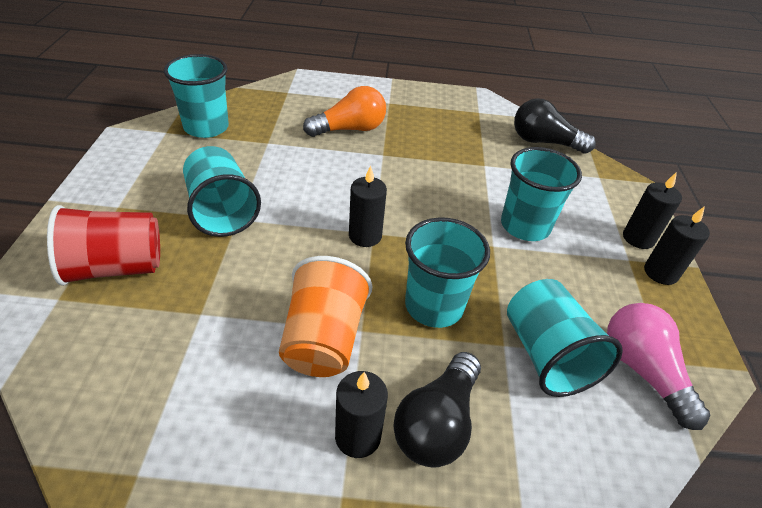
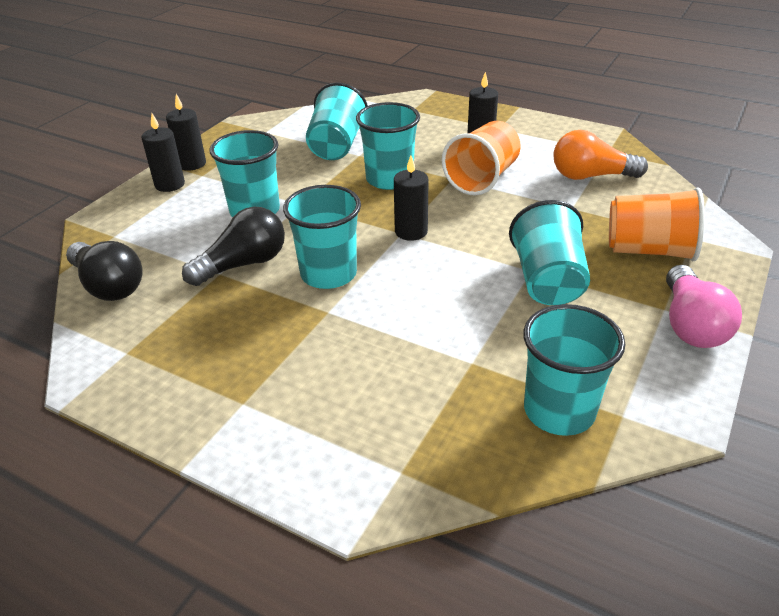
camera: 150 degrees left, 5 degrees down
red cup [47,205,160,286] -> orange cup [609,187,705,261]
orange light bulb [303,86,386,137] -> orange light bulb moved to [553,130,648,180]
black light bulb [393,352,481,468] -> black light bulb moved to [182,207,285,286]
pink light bulb [607,303,710,430] -> pink light bulb moved to [666,265,742,348]
none -> turquoise cup [283,185,361,289]

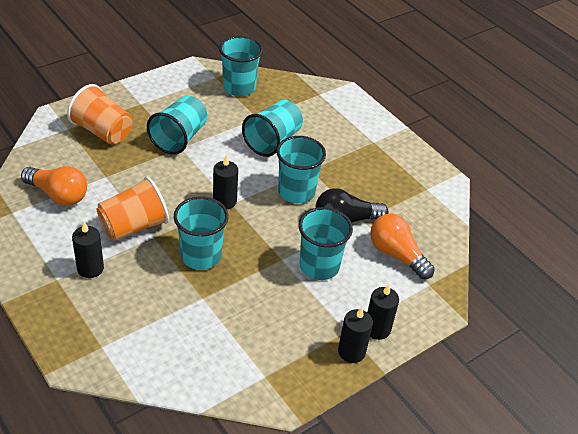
camera: 160 degrees left, 5 degrees up
black light bulb [66,241,143,301] -> none
turquoise cup [306,82,368,160] -> turquoise cup moved to [242,100,303,157]
pink light bulb [666,265,742,348] -> none
none -> orange light bulb [370,213,435,279]

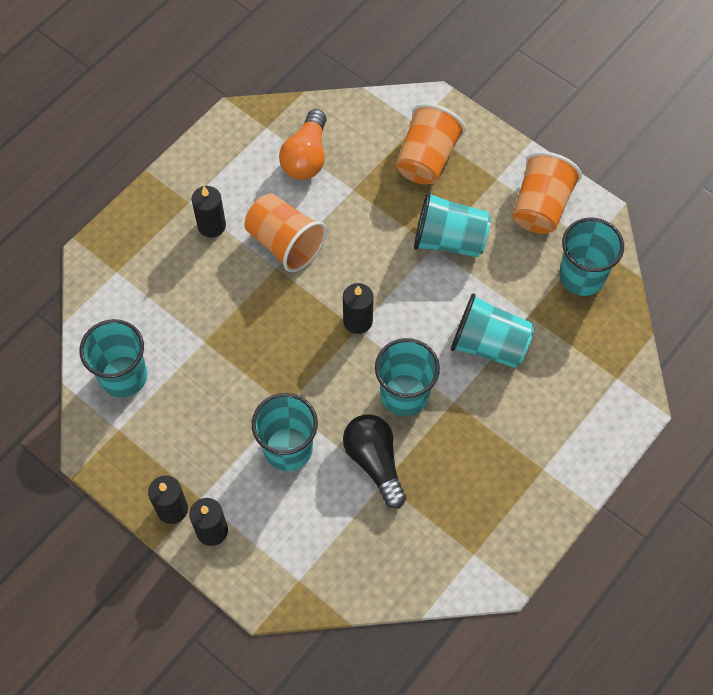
camera: 80 degrees right, 20 degrees up
turquoise cup [174,197,229,270] -> turquoise cup moved to [80,319,147,398]
orange light bulb [370,213,435,279] -> none
none -> orange cup [512,152,582,234]

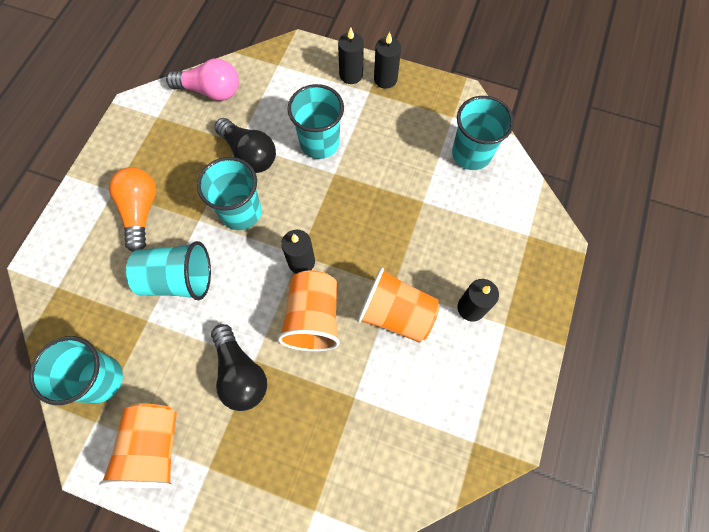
camera: 160 degrees right, 5 degrees up
orange light bulb [279,109,327,180] -> orange light bulb moved to [109,167,156,252]
orange cup [396,103,466,185] -> orange cup moved to [277,270,340,351]
turquoise cup [414,192,491,257] -> black light bulb [211,324,267,411]
none -> pink light bulb [166,58,239,101]

